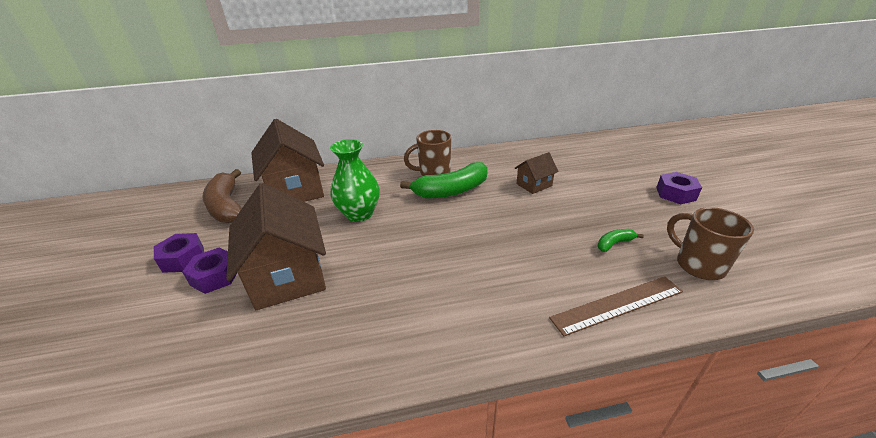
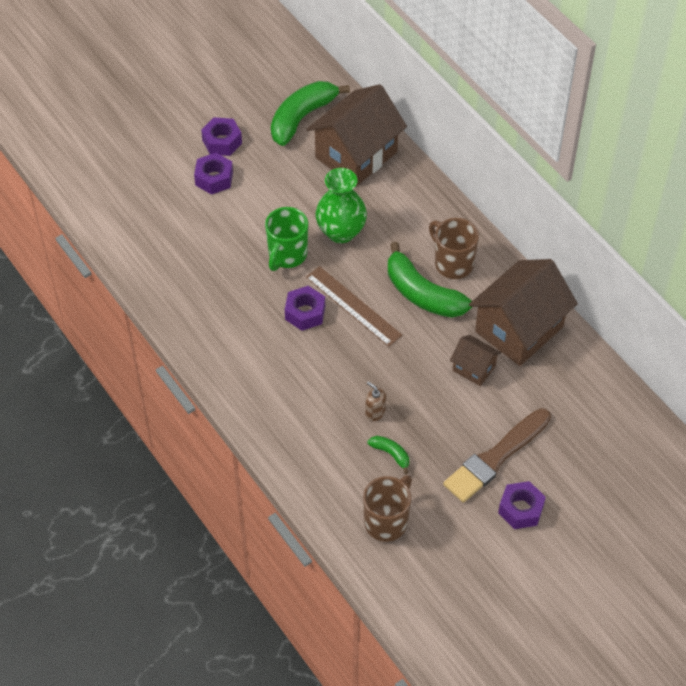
camera: 65 degrees right, 20 degrees up
brown banana [202,169,242,223] -> green banana [271,81,350,146]
brown house [226,183,326,310] -> brown house moved to [469,259,578,366]
brown ruler [549,276,683,336] -> brown ruler moved to [306,266,403,347]
none -> green mug [265,207,308,271]
none -> purple nut [285,286,325,331]
none -> brown soap dispenser [365,381,386,421]
none -> brown brush [443,408,551,503]

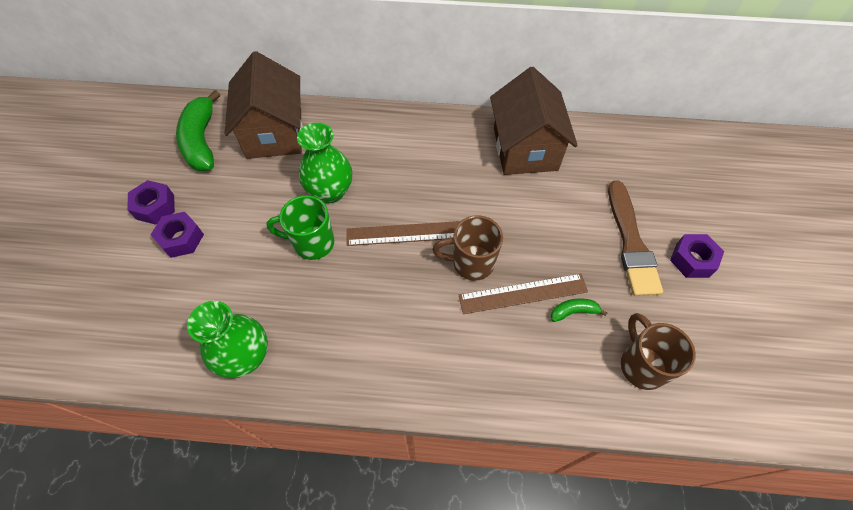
camera: 50 degrees left, 5 degrees up
green mug [265,207,308,271] -> green mug turned 120 degrees clockwise [266,195,334,260]
purple nut [285,286,325,331] -> none
brown soap dispenser [365,381,386,421] -> brown ruler [459,274,588,314]
green banana [388,242,472,318] -> none
brown mug [429,218,479,279] -> brown mug moved to [432,215,503,281]
brown house [450,335,501,386] -> none
none -> green vase [187,301,268,379]

